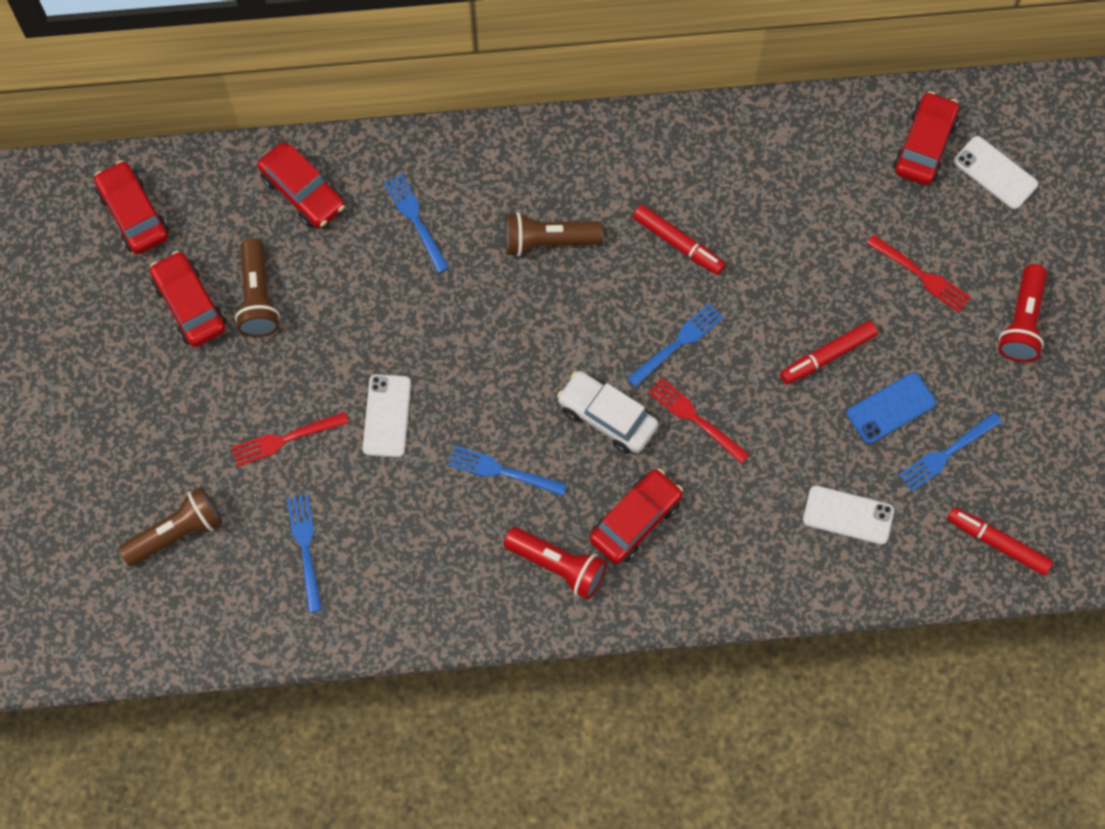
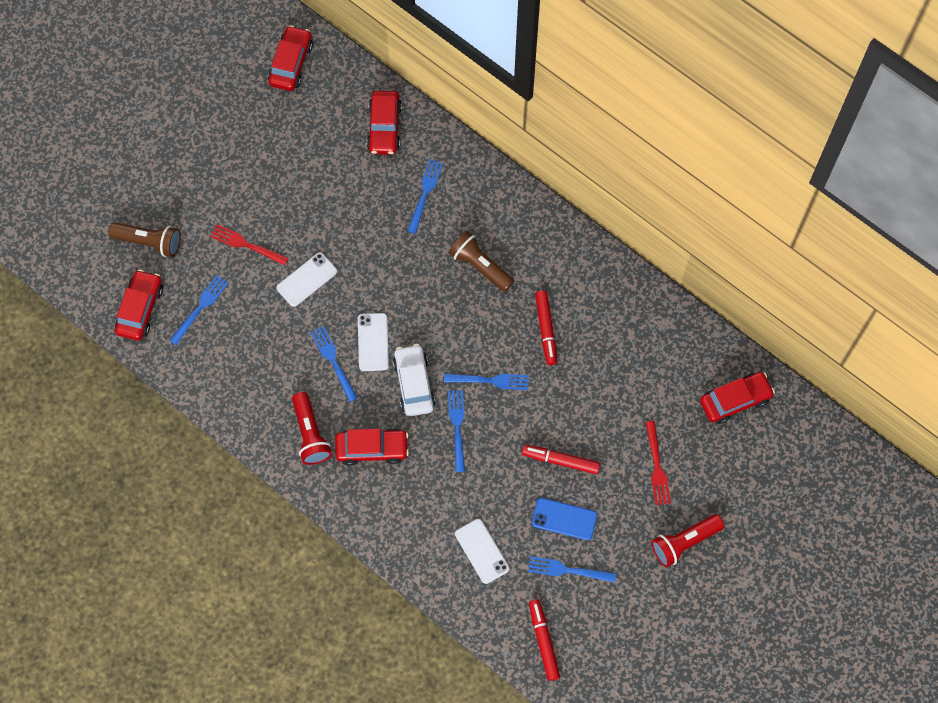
camera: 45 degrees right, 0 degrees up
red car [150,251,226,347] -> red car moved to [115,269,163,341]
brown flashlight [235,238,280,337] -> none
red fork [648,377,750,464] -> blue fork [448,390,465,472]
white phone [954,136,1038,209] -> white phone moved to [358,313,389,371]

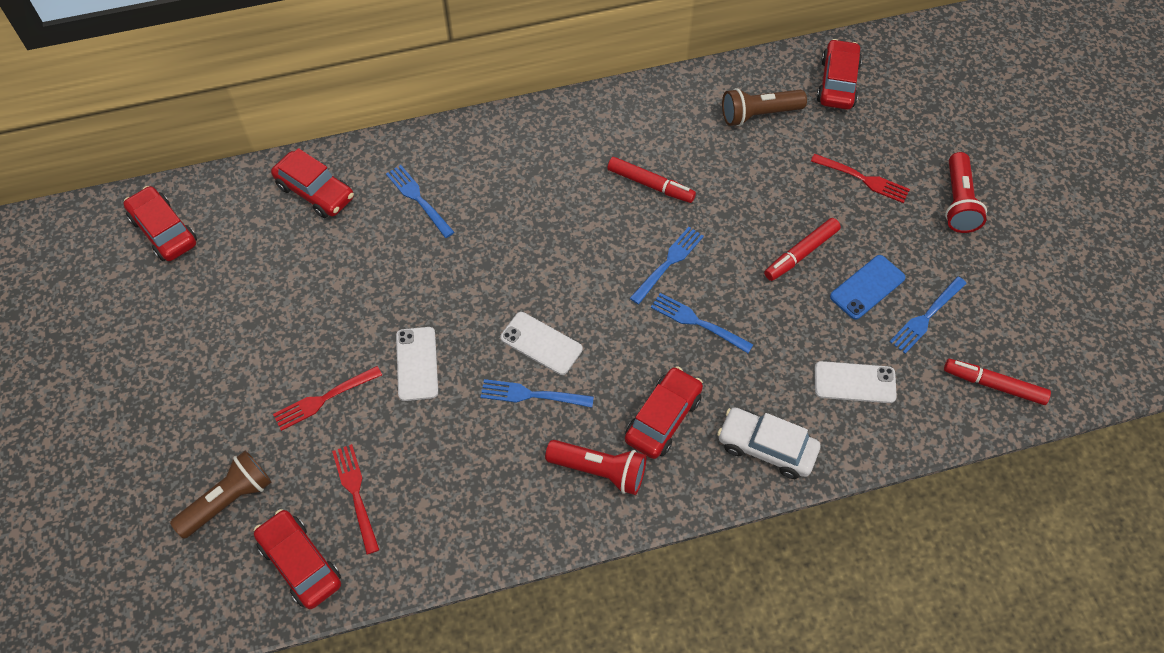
camera: 55 degrees left, 10 degrees down
blue fork [169,275,229,345] -> red fork [332,444,379,554]
white car [393,344,435,416] -> white car moved to [717,407,820,479]
brown flashlight [449,231,514,292] -> brown flashlight moved to [722,88,807,126]

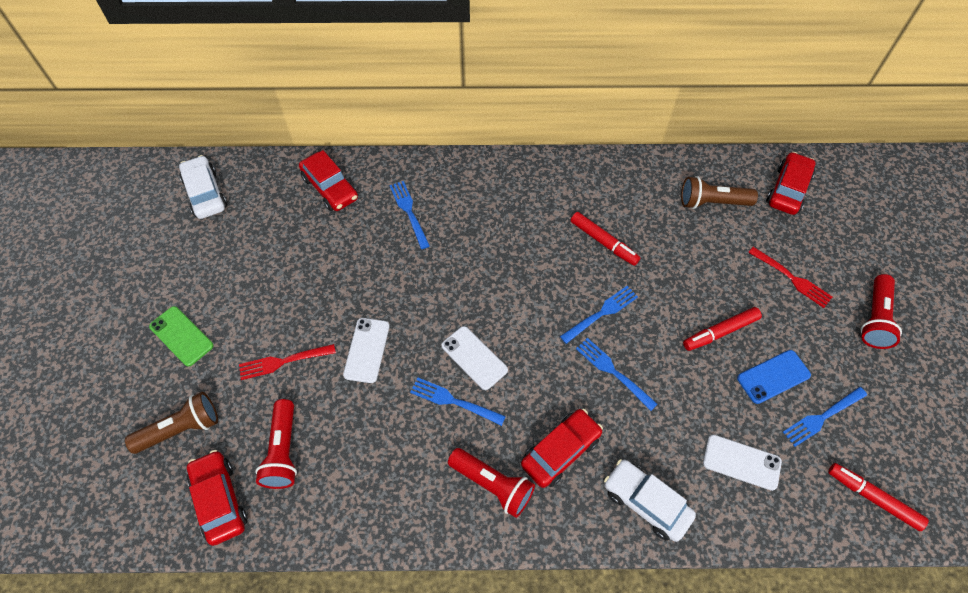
camera: 15 degrees right, 0 degrees up
red car [123,186,197,261] -> white car [179,155,227,219]
red fork [332,444,379,554] -> red flashlight [255,399,297,489]
none -> green phone [149,306,213,366]

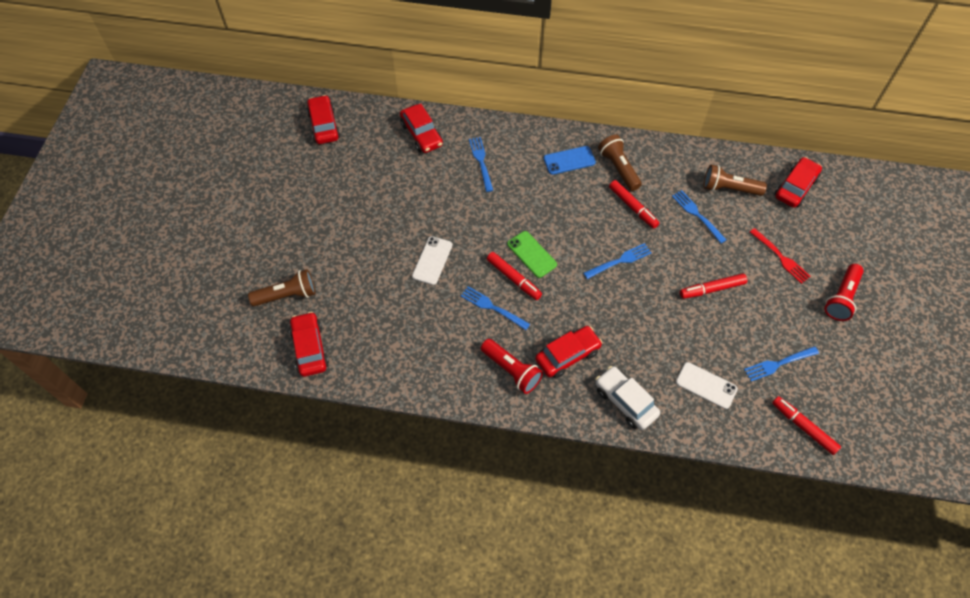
camera: 10 degrees right, 0 degrees up
green phone [149,306,213,366] -> green phone moved to [507,231,557,278]
white car [179,155,227,219] -> red car [306,95,340,144]
red fork [239,344,336,380] -> none
red flashlight [255,399,297,489] -> none
white phone [441,326,508,390] -> red marker [487,252,542,300]
blue fork [576,338,658,411] -> blue fork moved to [672,190,726,243]
blue phone [737,350,811,404] -> blue phone moved to [543,146,596,175]
none -> brown flashlight [598,134,642,191]

